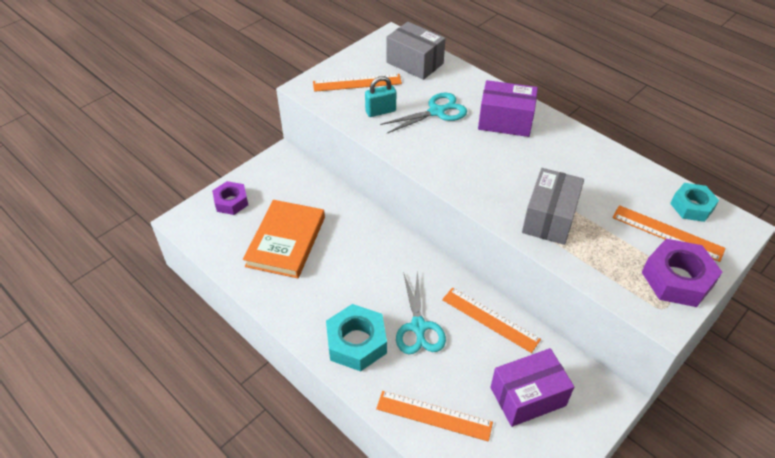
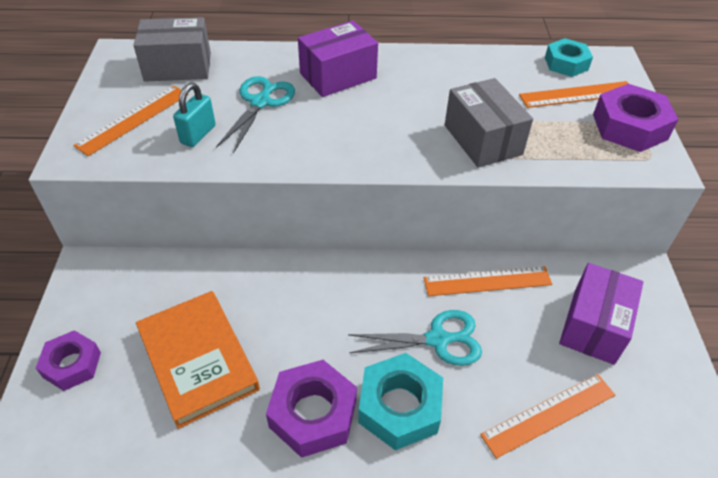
camera: 45 degrees left, 0 degrees up
turquoise scissors [396,270,446,354] -> turquoise scissors turned 45 degrees counterclockwise [348,310,482,366]
none -> purple nut [266,360,357,458]

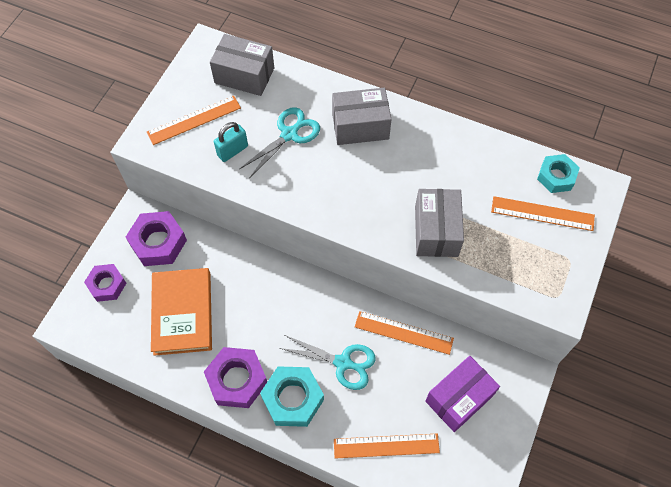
camera: 25 degrees right, 15 degrees up
purple box [298,21,378,97] -> grey box [332,88,392,145]
purple nut [593,84,679,152] -> purple nut moved to [126,211,187,266]

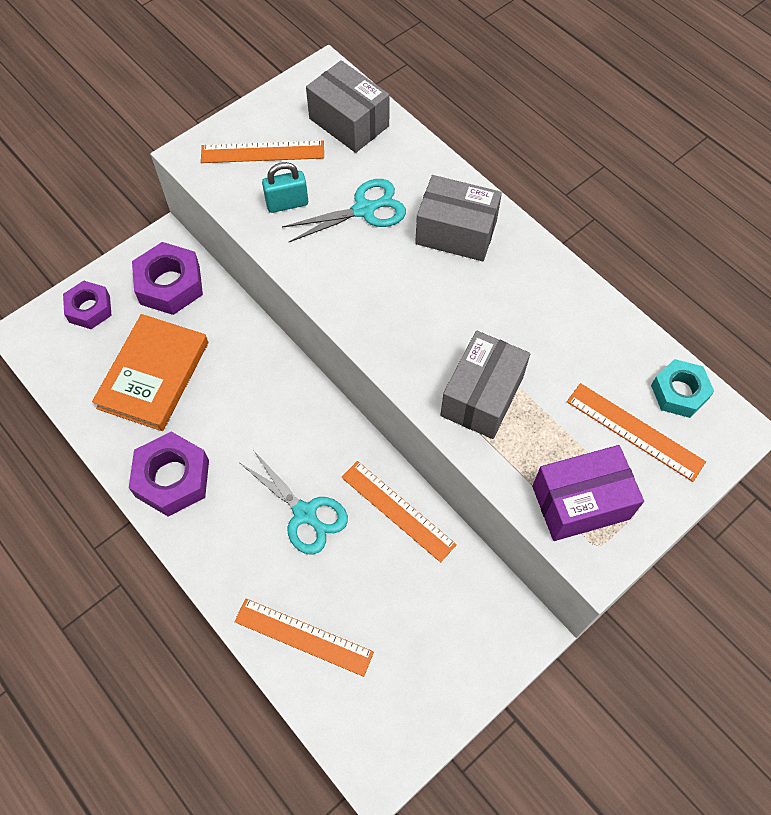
camera: 25 degrees right, 0 degrees up
turquoise nut [260,366,324,427] -> none
purple box [425,356,500,432] -> purple box moved to [532,445,644,541]

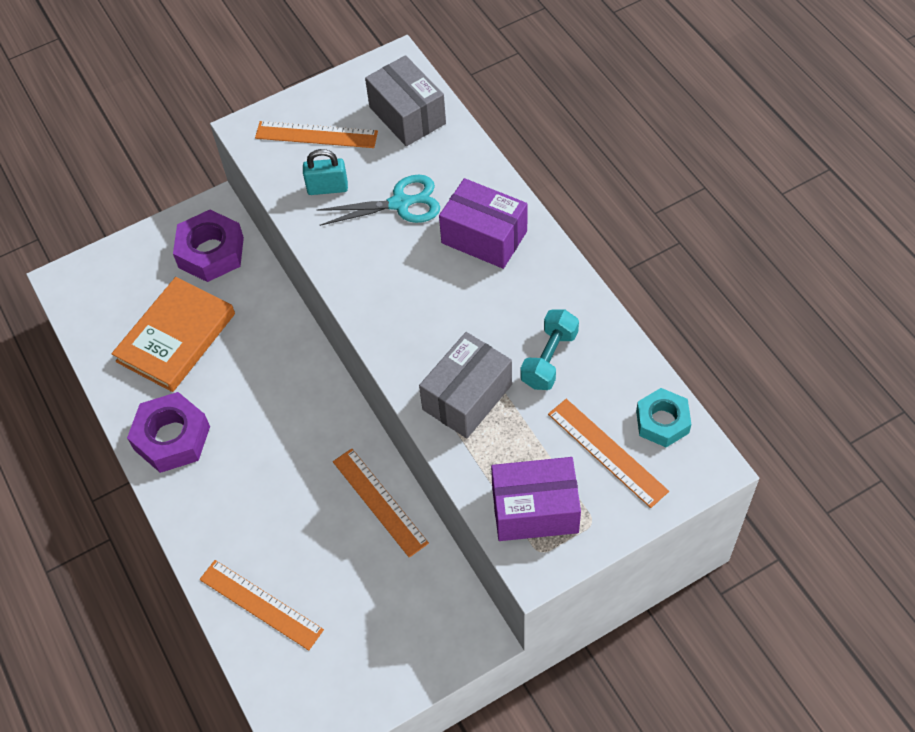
camera: 15 degrees right, 5 degrees down
purple nut [63,281,112,329] -> none
turquoise scissors [240,450,348,554] -> none
grey box [415,175,502,261] -> purple box [439,178,527,269]
none -> turquoise dumbbell [520,310,579,390]

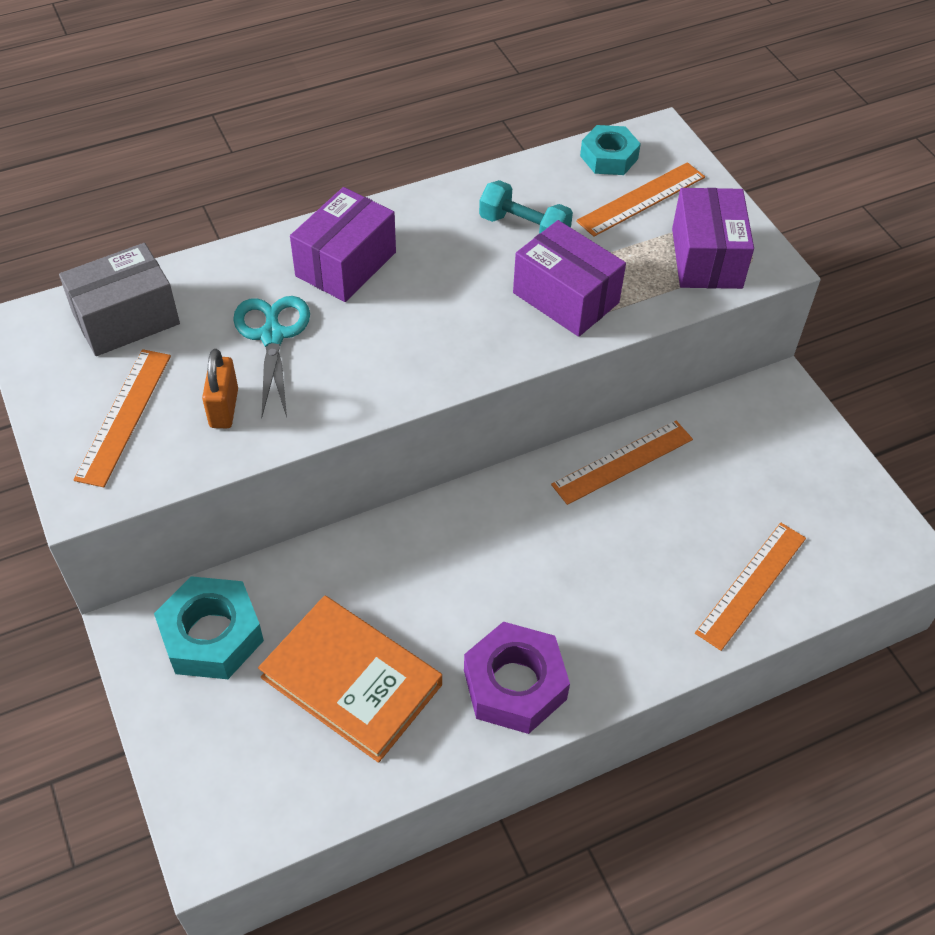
camera: 90 degrees left, 5 degrees down
purple nut [173,210,244,282] -> turquoise nut [154,576,264,679]
turquoise padlock [303,149,348,195] -> orange padlock [202,349,238,428]
grey box [419,332,512,438] -> purple box [513,220,626,337]

